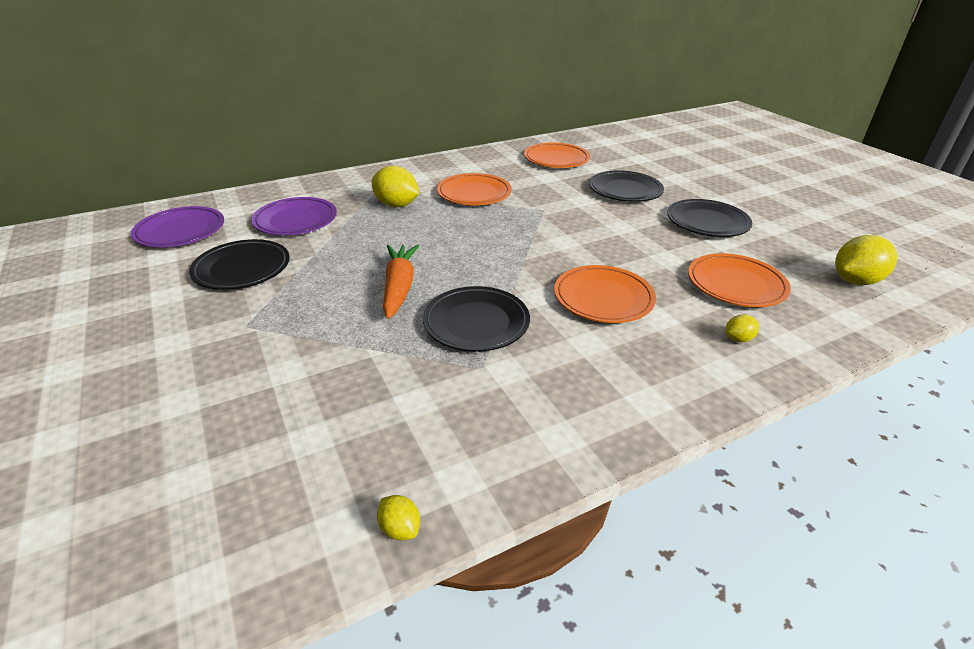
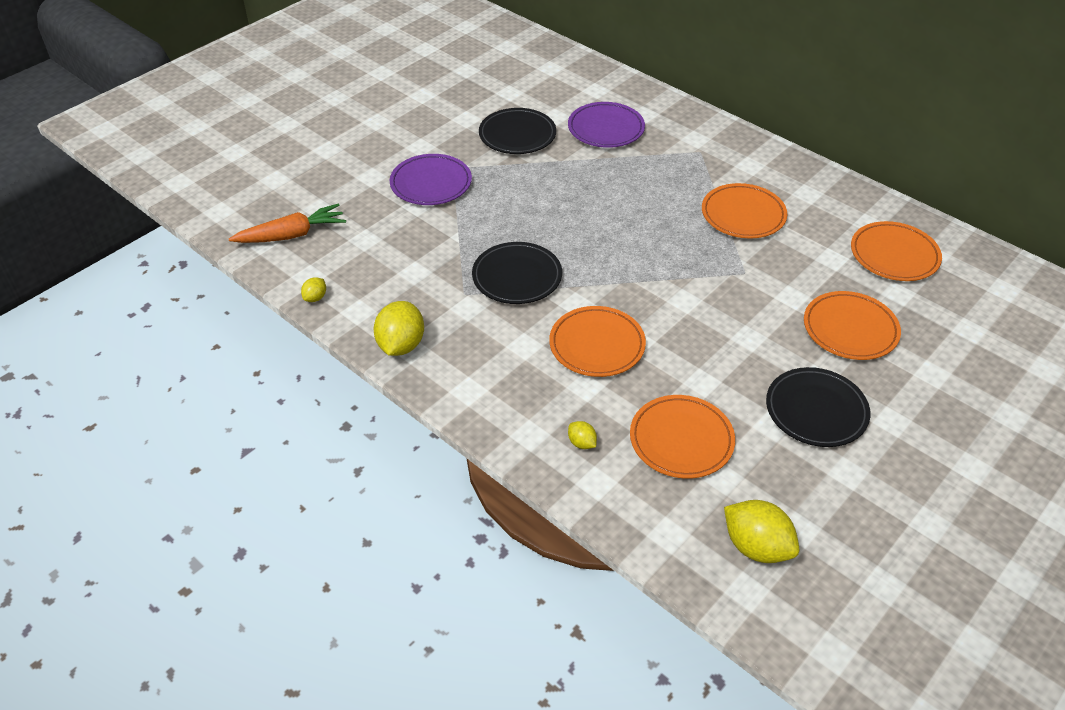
camera: 70 degrees right, 10 degrees up
purple plate [131,206,224,247] -> purple plate moved to [390,154,472,205]
yellow lemon [372,166,419,207] -> yellow lemon moved to [374,301,424,356]
orange carrot [383,245,419,319] -> orange carrot moved to [229,204,346,243]
black plate [589,170,664,202] -> orange plate [804,291,901,360]

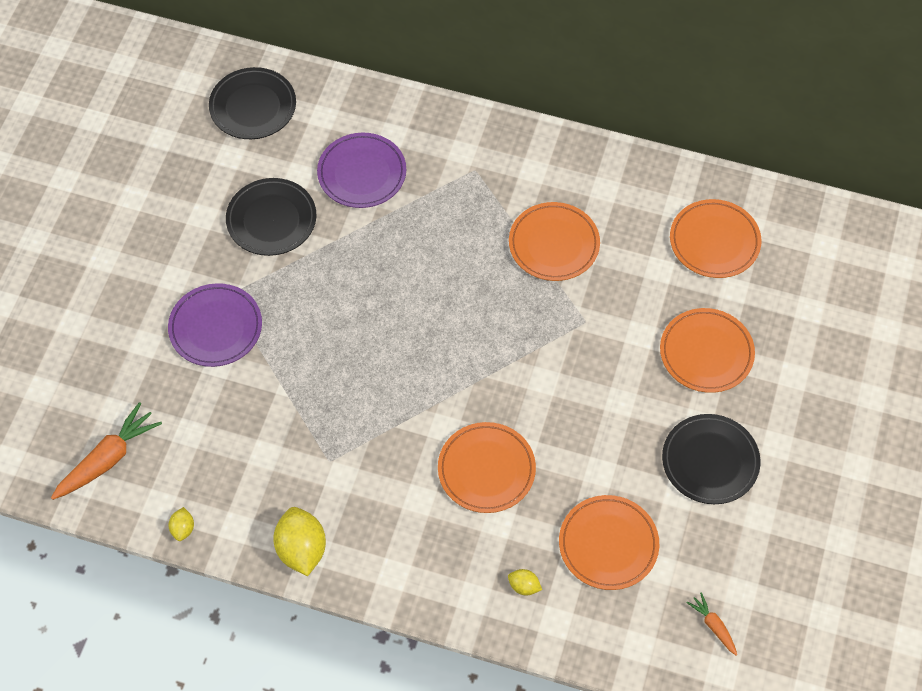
camera: 25 degrees left, 15 degrees up
black plate [472,242,562,304] -> black plate moved to [209,67,296,139]
yellow lemon [724,500,799,563] -> orange carrot [687,593,737,656]

